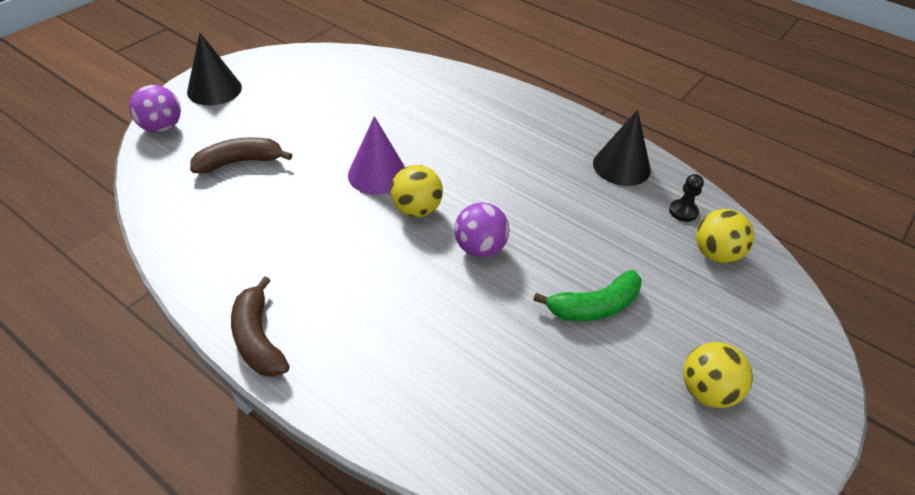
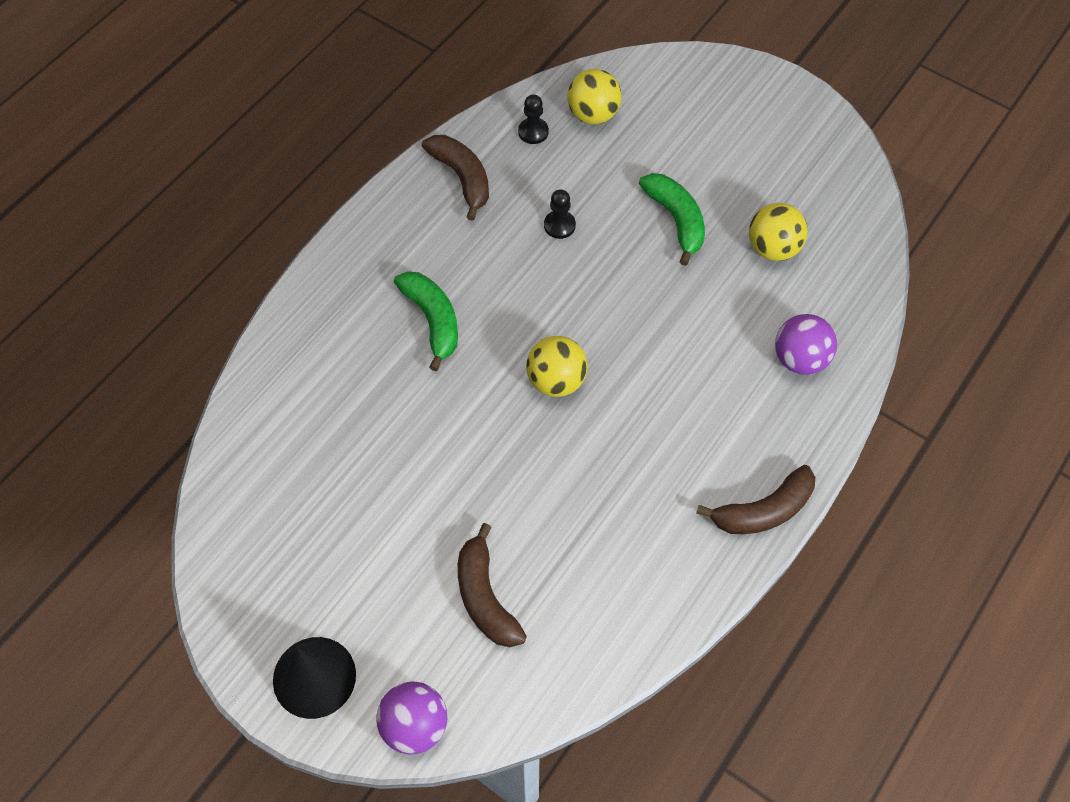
camera: 90 degrees left, 15 degrees up
purple cone [348,116,405,195] -> none
purple ball [454,202,510,257] -> purple ball moved to [775,314,837,375]
black cone [593,110,651,186] -> brown banana [422,135,489,221]
yellow ball [683,342,753,408] -> yellow ball moved to [749,203,808,261]
none -> green banana [394,271,458,371]
none -> black pawn [544,189,576,239]

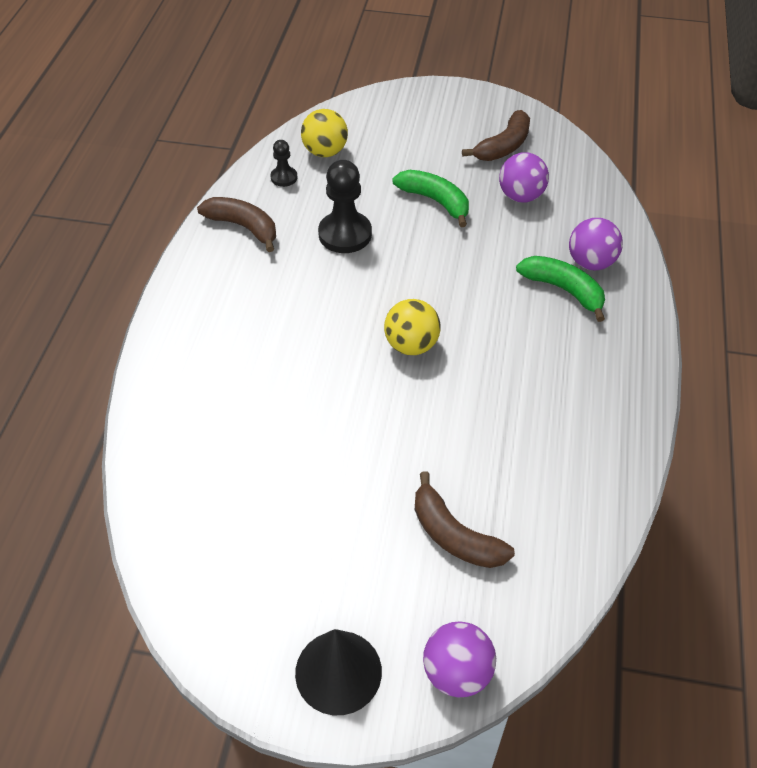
camera: 25 degrees left, 10 degrees down
green banana [394,271,458,371] -> green banana moved to [516,256,605,322]
black pawn [544,189,576,239] -> black pawn [318,160,372,253], size x1.89
brown banana [696,465,815,534] -> brown banana moved to [462,110,530,161]
yellow ball [749,203,808,261] -> purple ball [499,152,549,203]

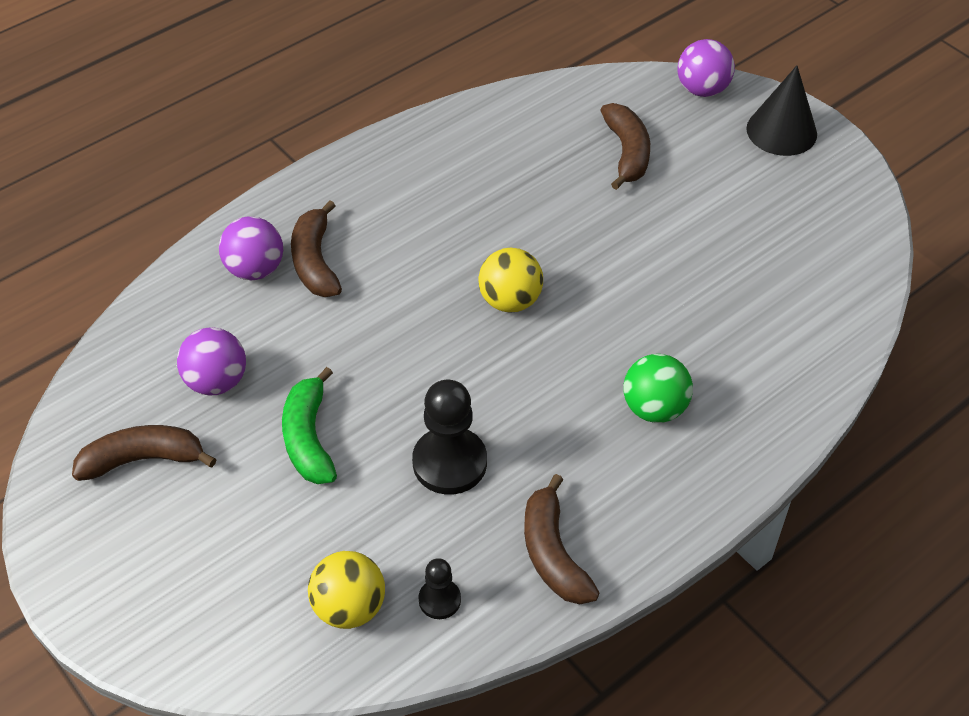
camera: 140 degrees left, 0 degrees up
green banana [516,256,605,322] -> brown banana [291,200,342,297]
none -> green ball [623,354,693,423]

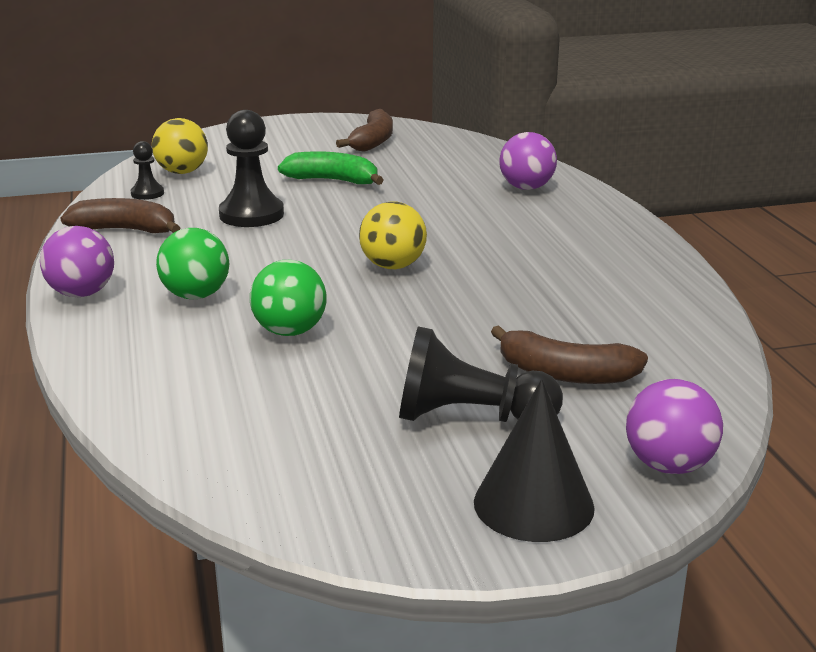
camera: 115 degrees right, 25 degrees down
purple ball [177,327,246,396] -> purple ball moved to [40,226,114,297]
brown banana [291,200,342,297] -> none
none -> green ball [250,260,326,336]
none -> black pawn [399,326,563,422]

